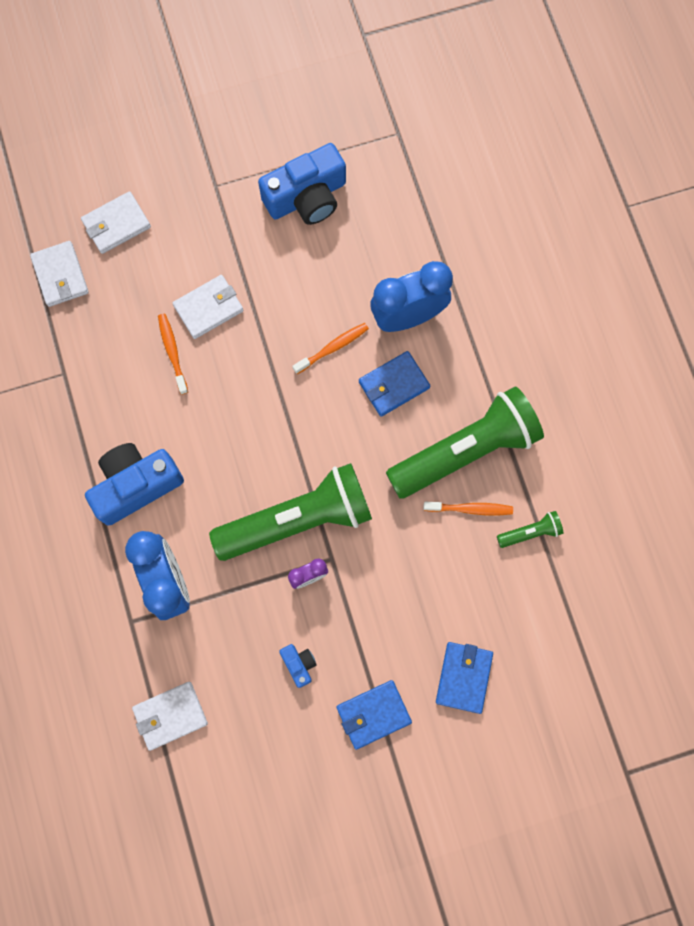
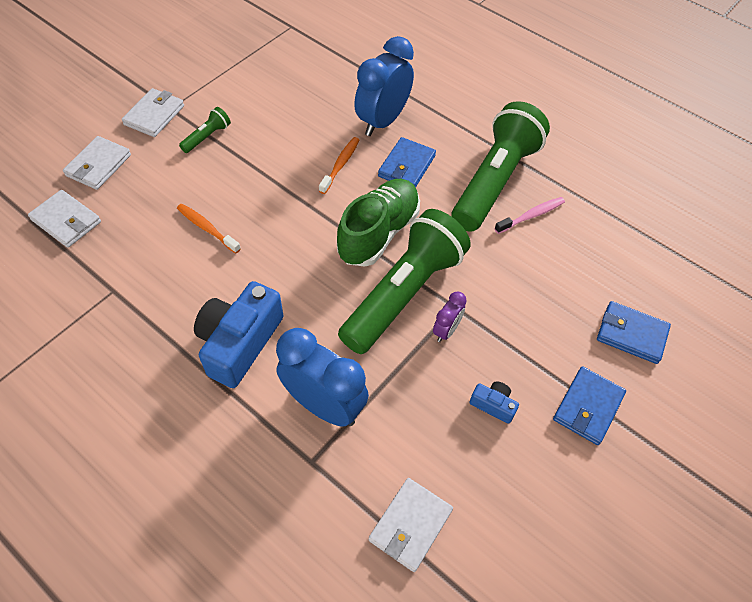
camera: 35 degrees left, 20 degrees down
white wallet [173,275,244,339] -> white wallet moved to [122,88,184,137]
blue camera [258,143,346,225] -> none
orange toothbrush [424,502,513,515] -> pink toothbrush [494,197,565,234]
blue wallet [436,642,493,714] -> blue wallet turned 45 degrees counterclockwise [597,301,671,364]
green flashlight [497,511,563,548] -> green flashlight moved to [179,107,231,153]
none -> green shoe [337,179,420,267]

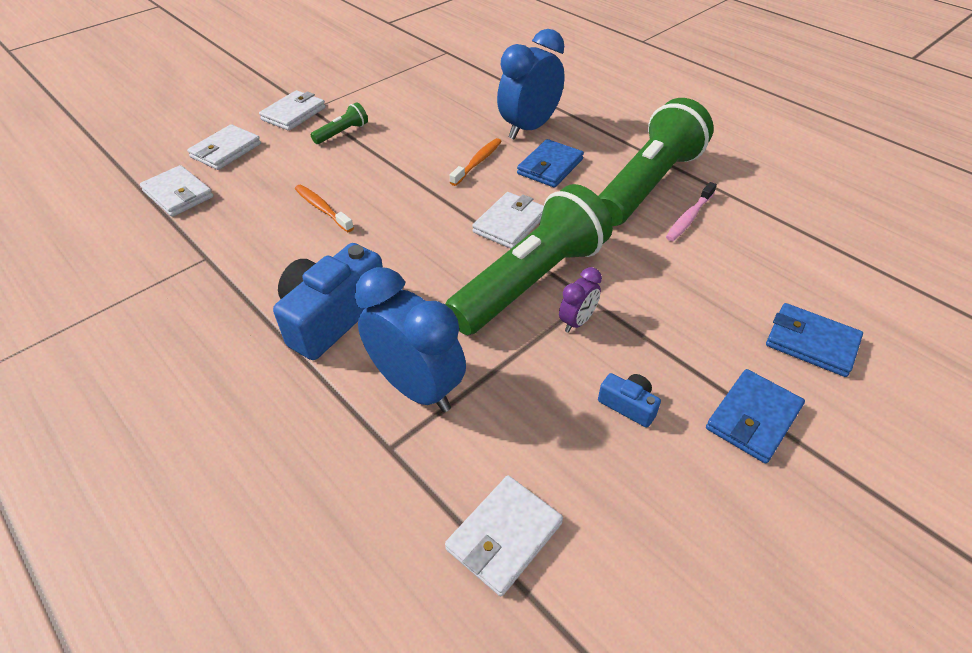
camera: 10 degrees right, 10 degrees down
green shoe [337,179,420,267] -> white wallet [472,192,544,249]
pink toothbrush [494,197,565,234] -> pink toothbrush turned 150 degrees clockwise [666,182,717,241]

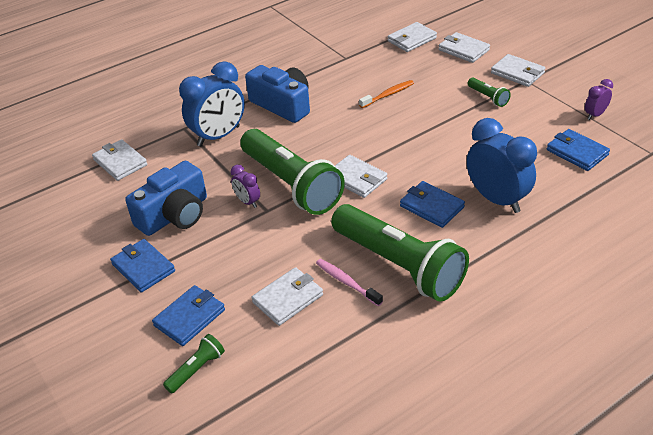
camera: 100 degrees right, 5 degrees down
orange toothbrush [450,138,502,186] -> none
blue camera [598,373,661,427] -> blue camera [125,161,207,236], size x2.21
none -> green flashlight [163,334,225,394]
none -> white wallet [252,267,323,326]
none -> blue wallet [547,129,610,171]
none -> purple clock [585,79,613,120]

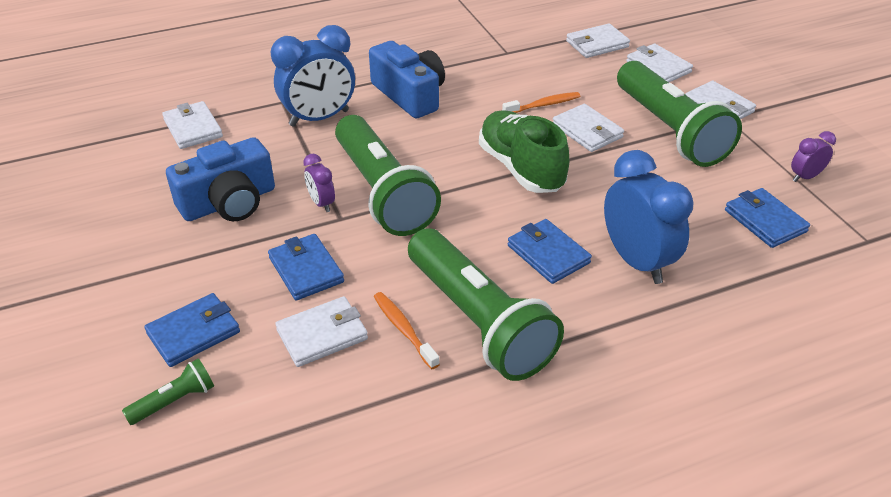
camera: 10 degrees right, 0 degrees up
blue wallet [110,239,175,292] -> blue wallet moved to [268,234,344,300]
pink toothbrush [316,259,383,306] -> orange toothbrush [374,292,440,369]
white wallet [335,155,387,198] -> white wallet moved to [553,104,624,152]
green flashlight [467,77,511,107] -> green flashlight [617,61,742,167], size x2.45
none -> green shoe [479,110,569,193]

